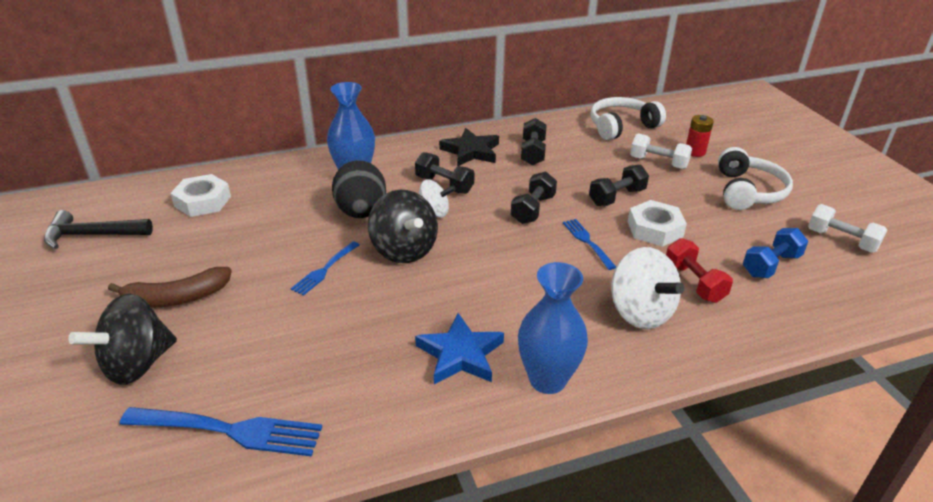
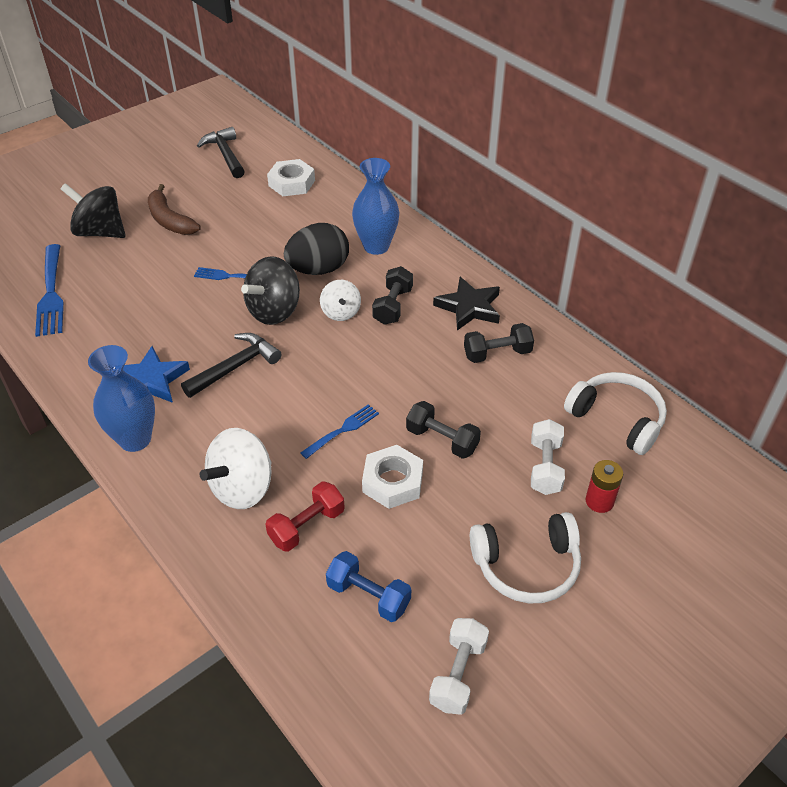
camera: 70 degrees right, 10 degrees up
black dumbbell [511,171,557,224] -> none
none -> black hammer [181,333,282,398]

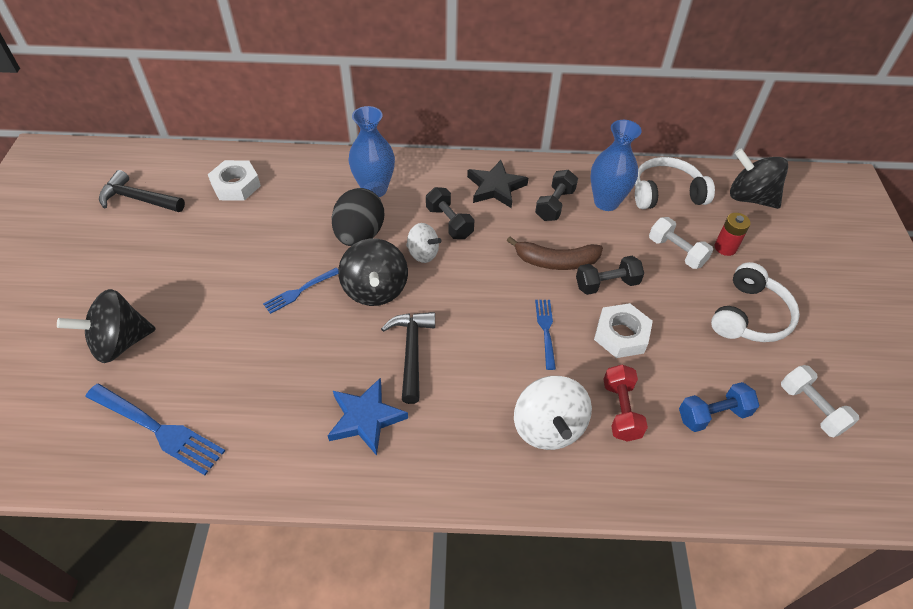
camera: 50 degrees left, 5 degrees up
blue vase [88,345,155,452] -> blue vase moved to [591,120,642,211]
brown banana [148,184,201,235] -> brown banana moved to [507,237,603,270]
none -> black spinning top [730,148,788,209]

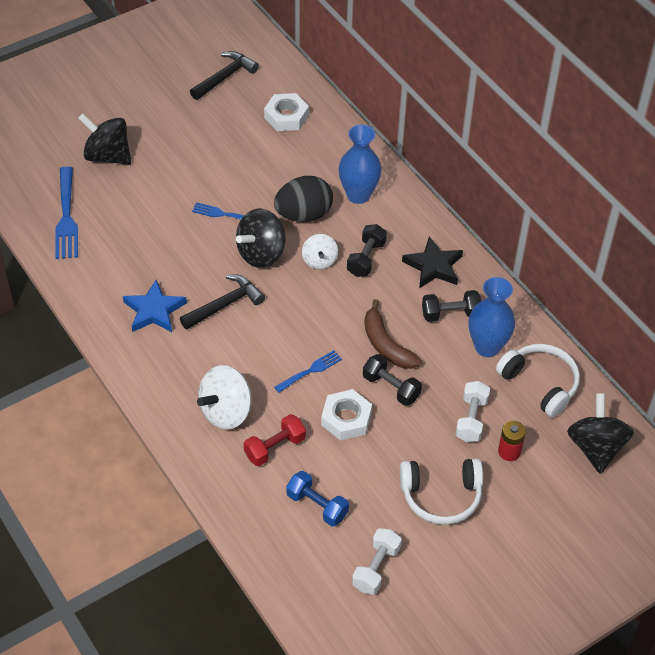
camera: 55 degrees right, 0 degrees up
black hammer [99,170,185,212] -> black hammer turned 60 degrees clockwise [190,51,259,100]

